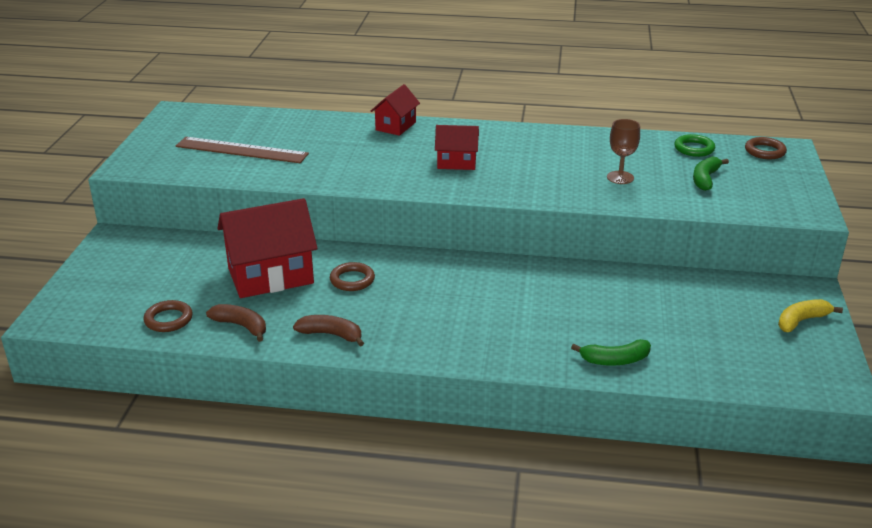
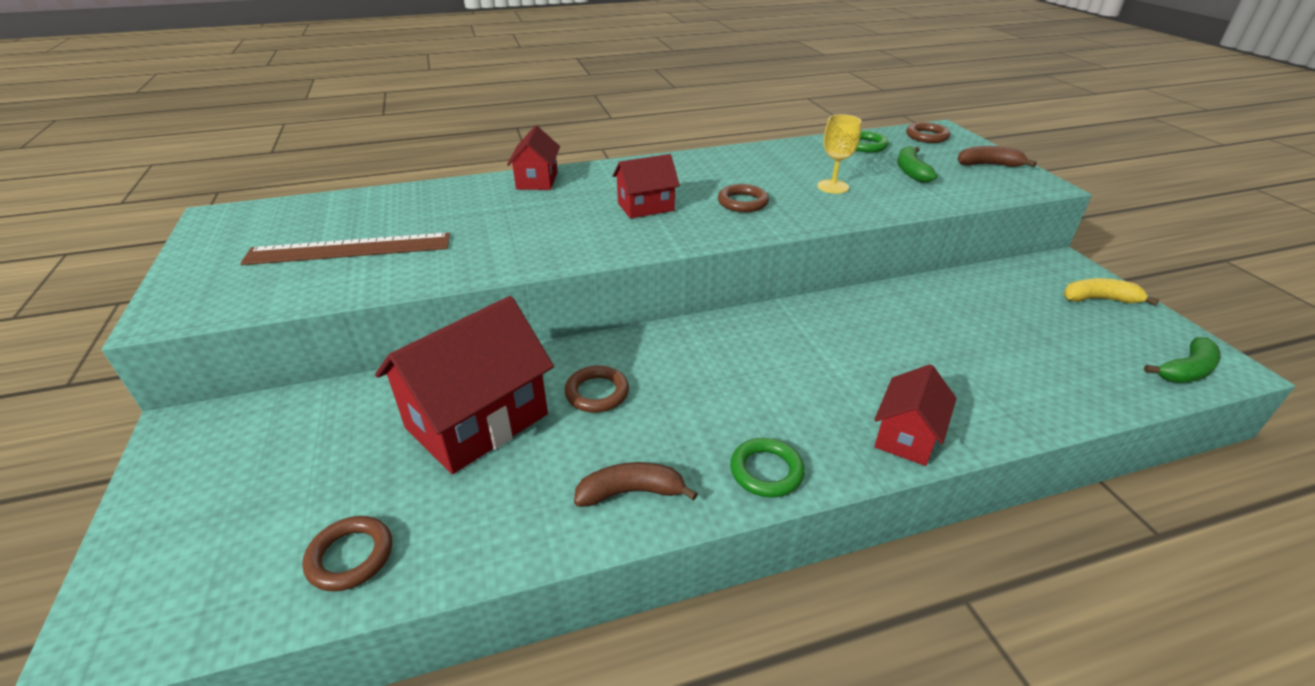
camera: 25 degrees left, 5 degrees up
brown banana [206,304,266,342] -> brown banana moved to [957,146,1037,167]
green banana [571,339,651,366] -> green banana moved to [1144,337,1221,383]
brown goblet [607,119,640,184] -> yellow goblet [817,114,862,194]
yellow banana [778,299,843,332] -> yellow banana turned 60 degrees clockwise [1064,278,1159,306]
none -> brown ring [718,184,769,212]
none -> green ring [730,438,805,498]
none -> red house [874,364,957,466]

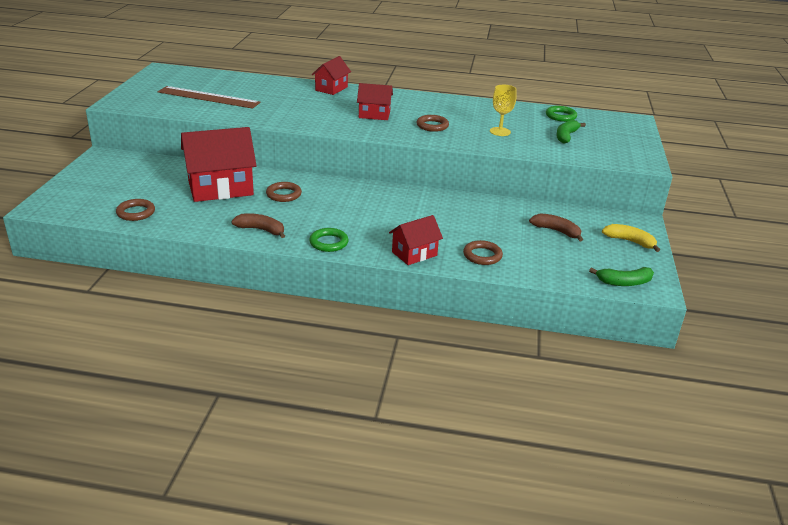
camera: 25 degrees right, 5 degrees down
brown ring [906,122,950,143] -> brown ring moved to [463,240,503,265]
brown banana [957,146,1037,167] -> brown banana moved to [529,214,583,241]

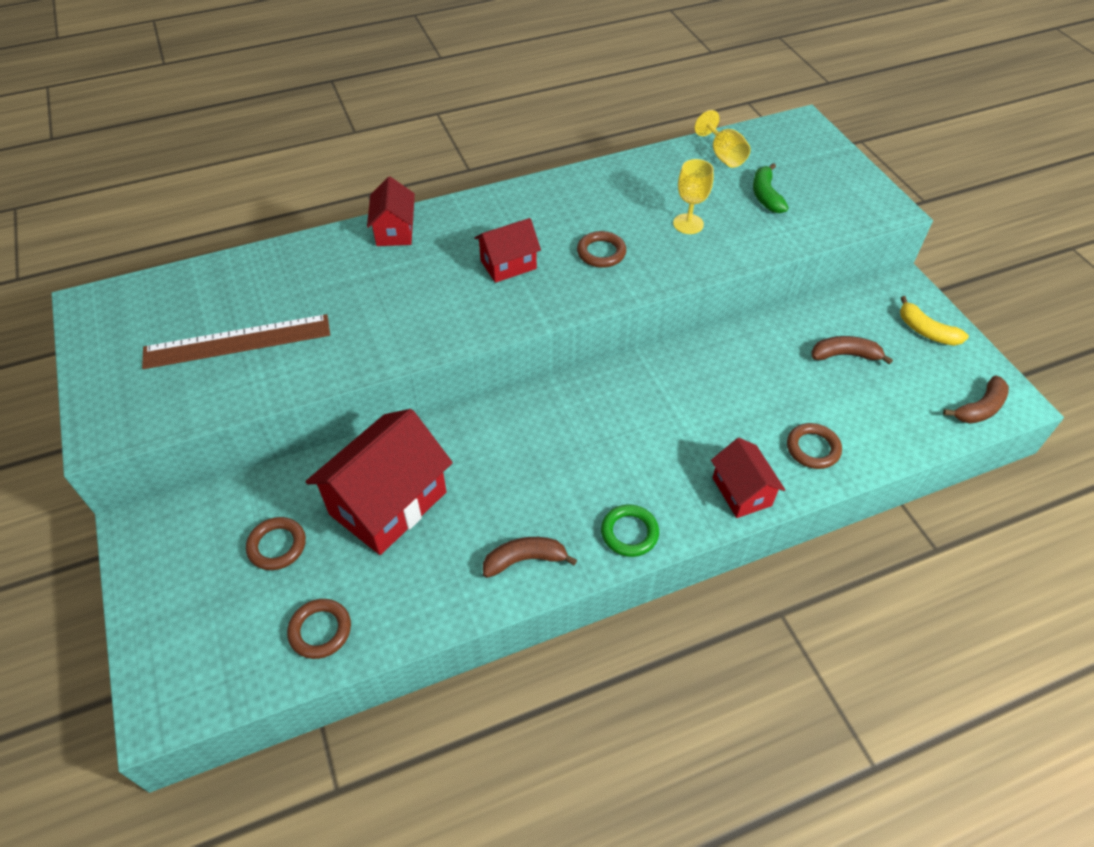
camera: 30 degrees left, 20 degrees up
brown ring [266,182,302,202] -> brown ring moved to [246,517,306,570]
red house [389,215,443,265] -> red house turned 45 degrees counterclockwise [711,438,785,518]
green ring [546,106,577,122] -> yellow goblet [694,110,751,168]
green banana [589,267,654,286] -> brown banana [943,376,1009,424]
yellow banana [602,224,660,252] -> yellow banana turned 135 degrees counterclockwise [900,296,969,346]

